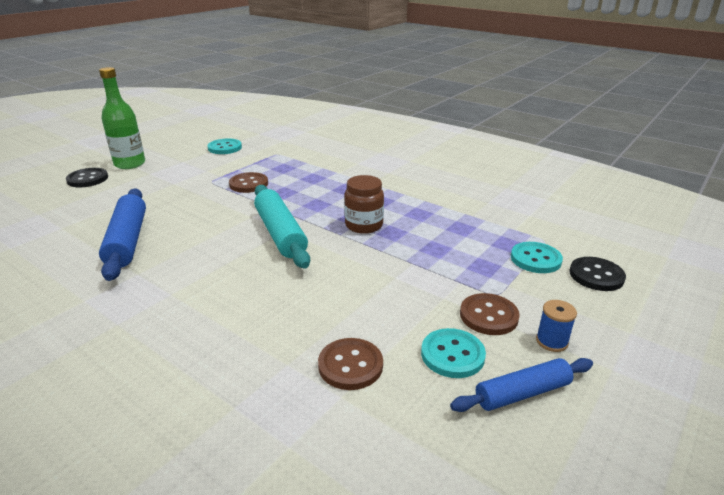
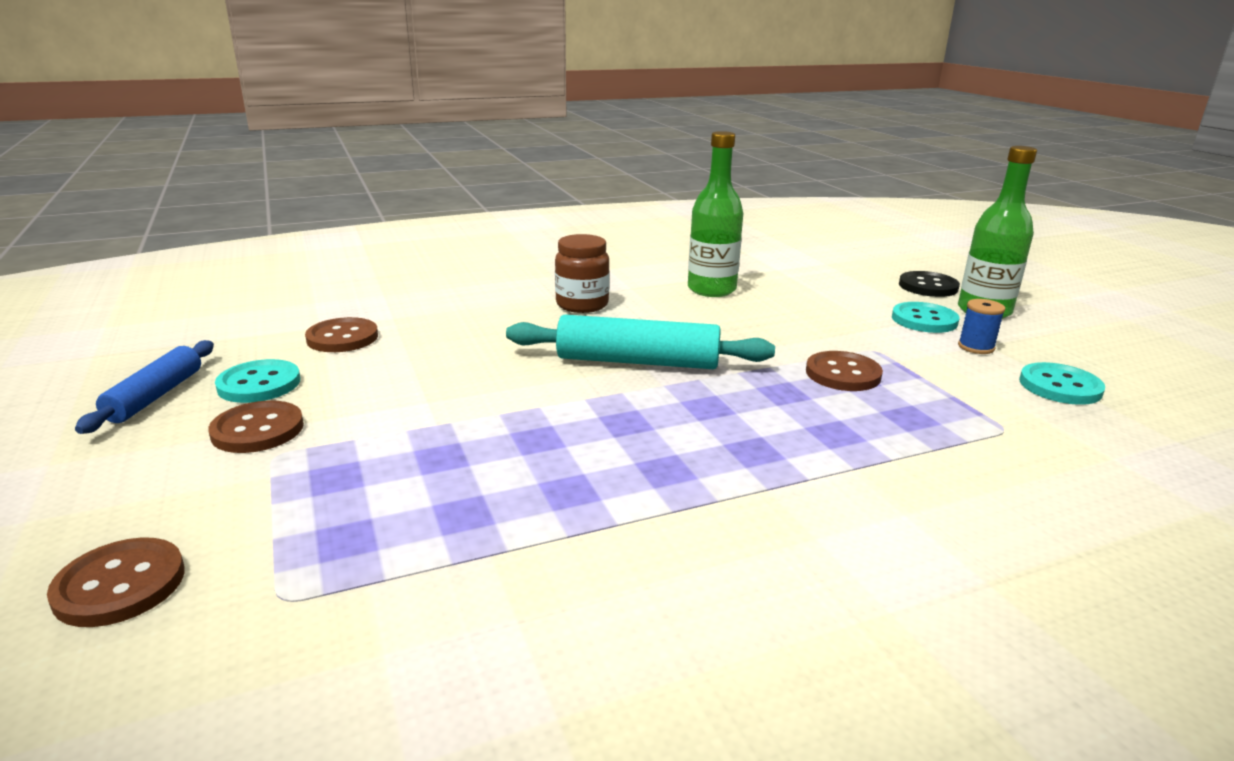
camera: 120 degrees right, 5 degrees down
blue rolling pin [99,188,146,281] -> green bottle [688,131,743,297]
brown jar [344,175,384,234] -> brown jar moved to [555,234,610,313]
turquoise button [511,242,563,273] -> turquoise button moved to [892,302,960,333]
blue spool [536,300,577,352] -> blue spool moved to [958,299,1006,354]
black button [569,257,626,291] -> brown button [47,537,185,627]

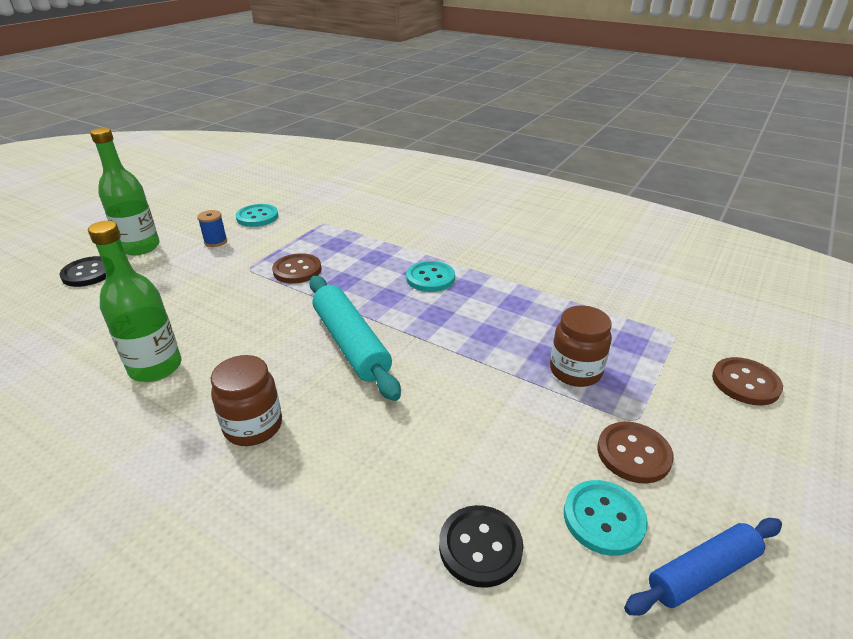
camera: 125 degrees left, 10 degrees up
brown button [305,317,378,352] -> black button [439,505,523,588]
turquoise button [892,302,960,333] -> turquoise button moved to [406,261,455,292]
none -> brown jar [550,305,612,387]

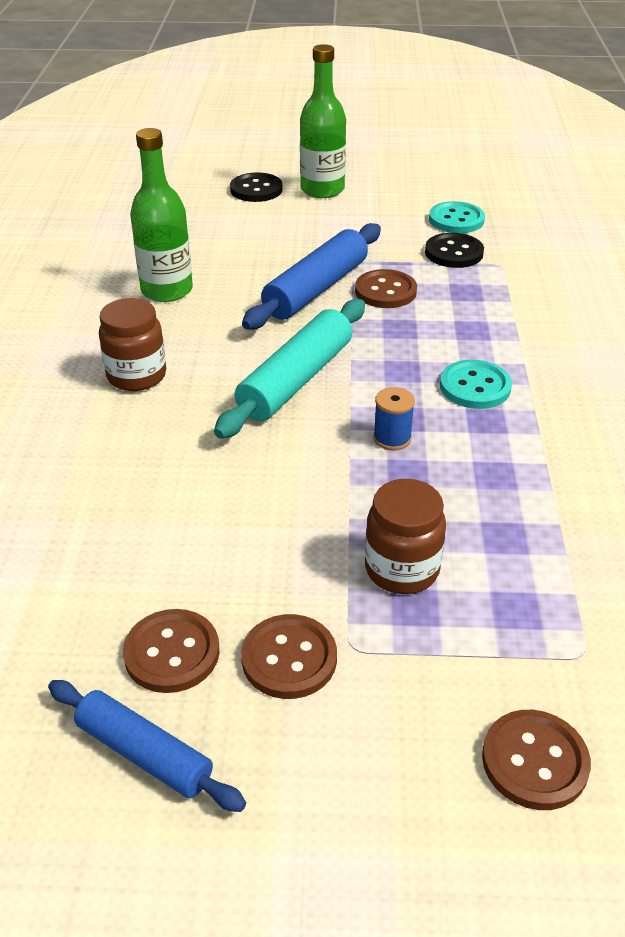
camera: 60 degrees right, 5 degrees up
blue spool [197,210,227,247] -> blue spool moved to [373,387,415,451]
black button [439,505,523,588] -> black button moved to [425,233,484,268]
turquoise button [564,480,648,556] -> brown button [123,609,219,693]
none -> blue rolling pin [242,223,381,330]

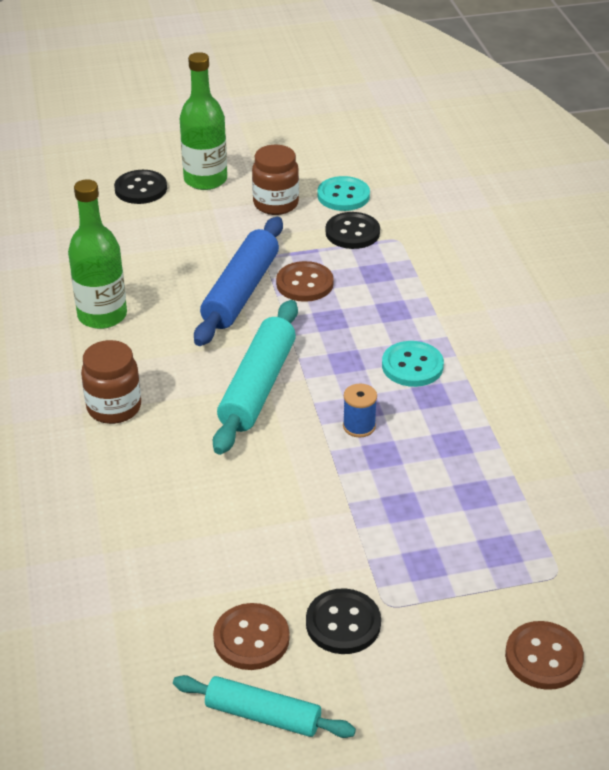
camera: 15 degrees left, 0 degrees up
blue rolling pin [48,680,246,812] -> turquoise rolling pin [173,675,356,738]
brown button [241,614,337,699] -> black button [306,588,381,654]
brown jar [365,479,446,594] -> brown jar moved to [252,145,299,215]

